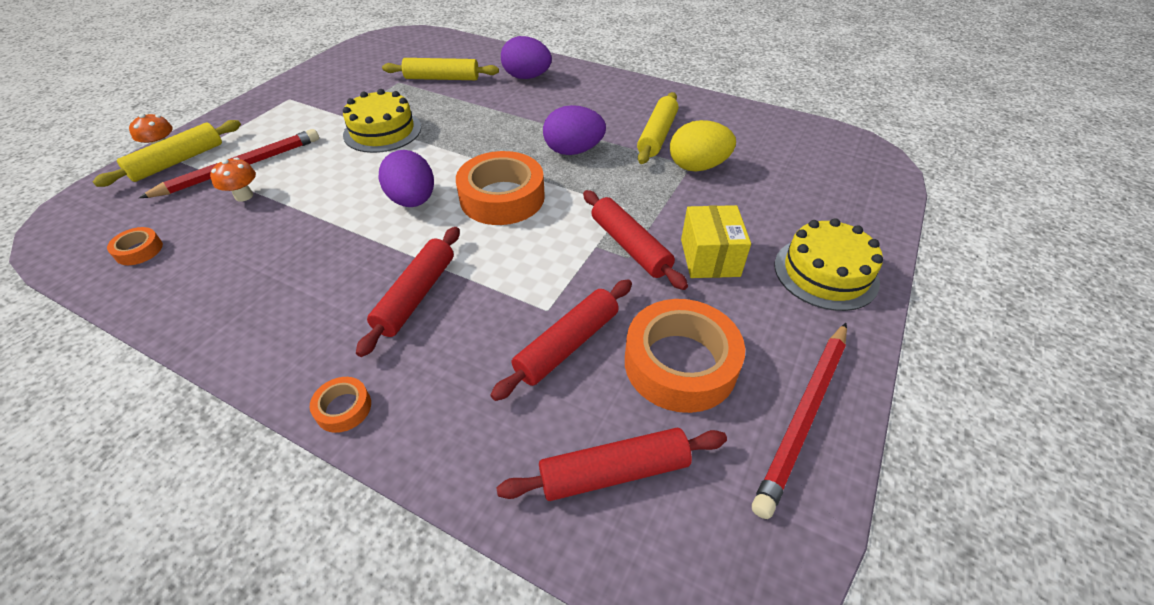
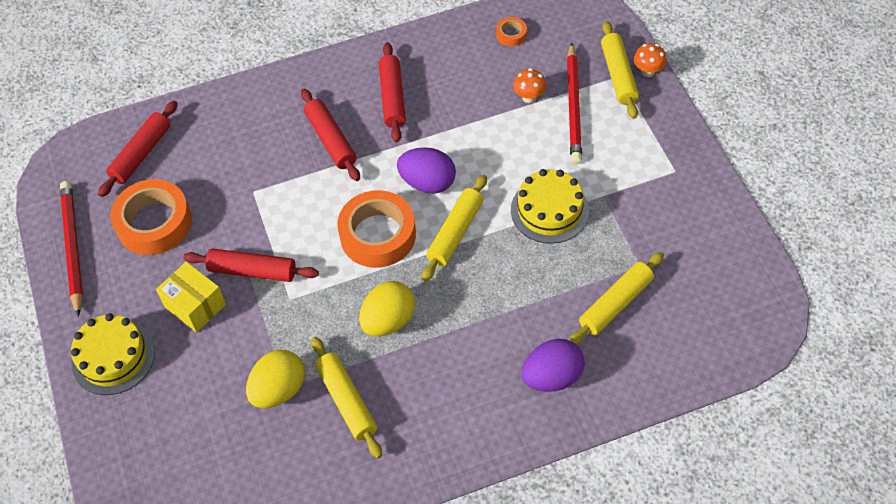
camera: 135 degrees right, 10 degrees up
orange tape [310,377,371,433] -> none
red rolling pin [490,279,632,401] -> red rolling pin moved to [379,42,406,142]
purple egg [543,105,606,155] -> yellow egg [359,281,415,336]
none -> yellow rolling pin [422,175,487,282]

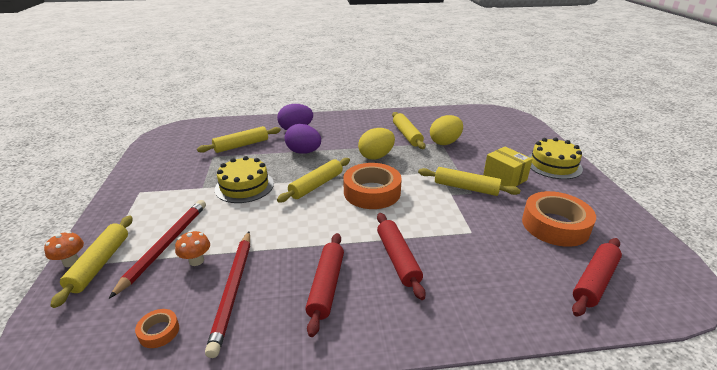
camera: 170 degrees left, 25 degrees down
red pencil [60,181,83,317] -> red pencil moved to [205,231,250,358]
red rolling pin [183,248,319,282] -> yellow rolling pin [418,167,521,196]
purple egg [397,147,456,193] -> purple egg moved to [285,124,321,154]

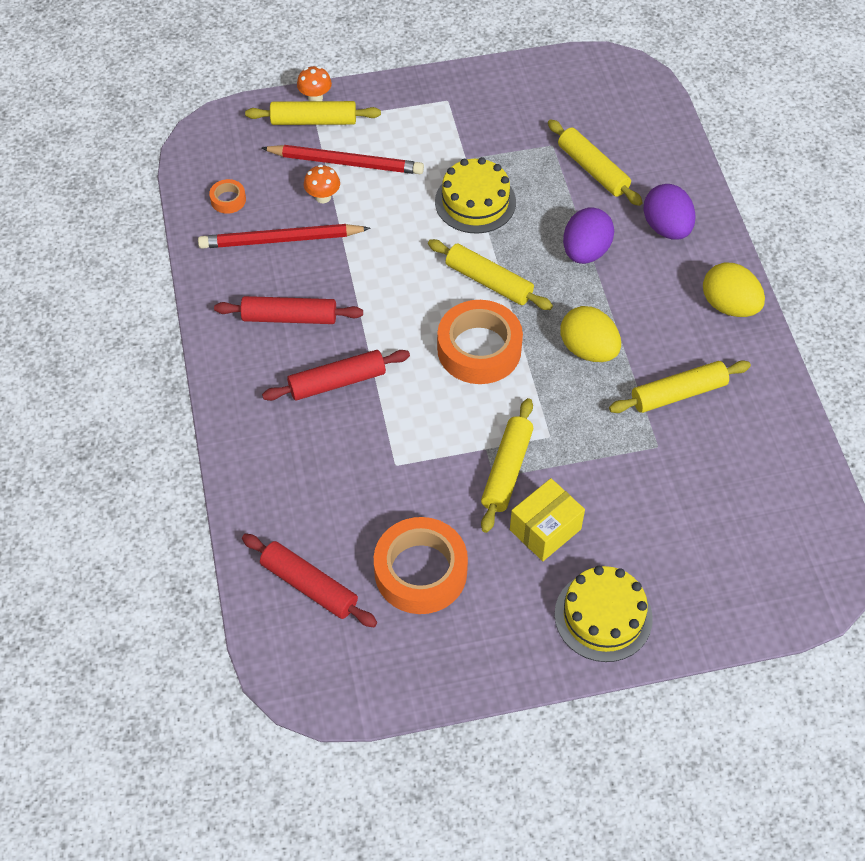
camera: 85 degrees right, 25 degrees up
yellow egg [430,115,463,145] -> yellow egg moved to [703,263,765,317]

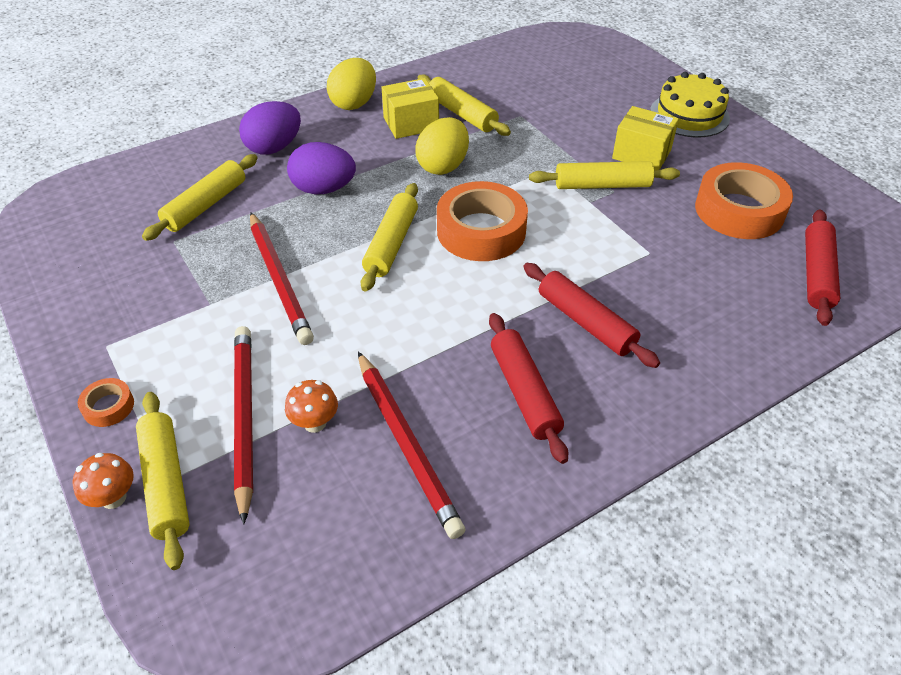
camera: 110 degrees left, 10 degrees down
orange tape [209,179,246,214] -> orange tape moved to [78,378,134,427]
yellow cake [435,157,516,233] -> red pencil [250,212,314,345]
none -> yellow box [381,78,439,139]

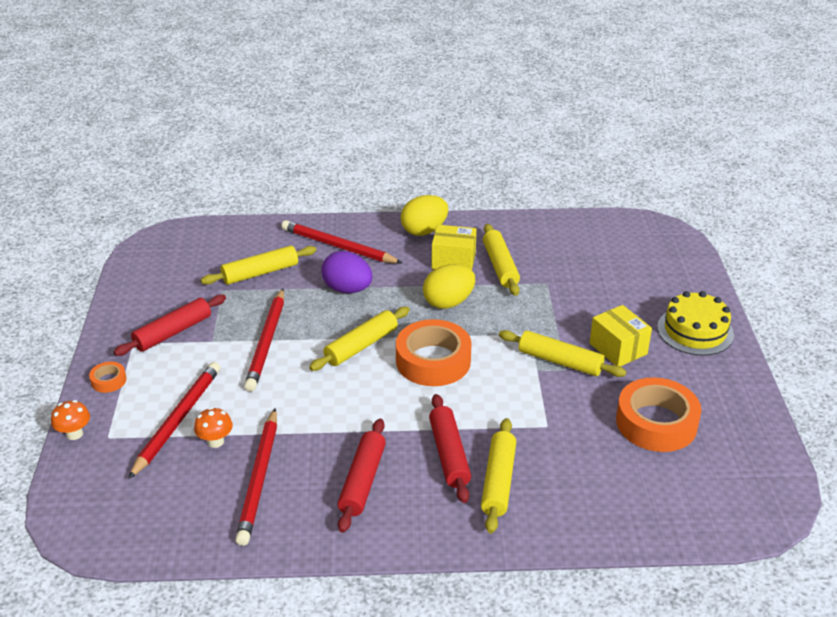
camera: 30 degrees right, 10 degrees down
yellow rolling pin [136,392,190,570] -> yellow rolling pin moved to [481,418,516,533]
purple egg [239,101,301,155] -> red pencil [281,220,402,264]
red rolling pin [805,209,840,326] -> red rolling pin moved to [114,294,226,356]

